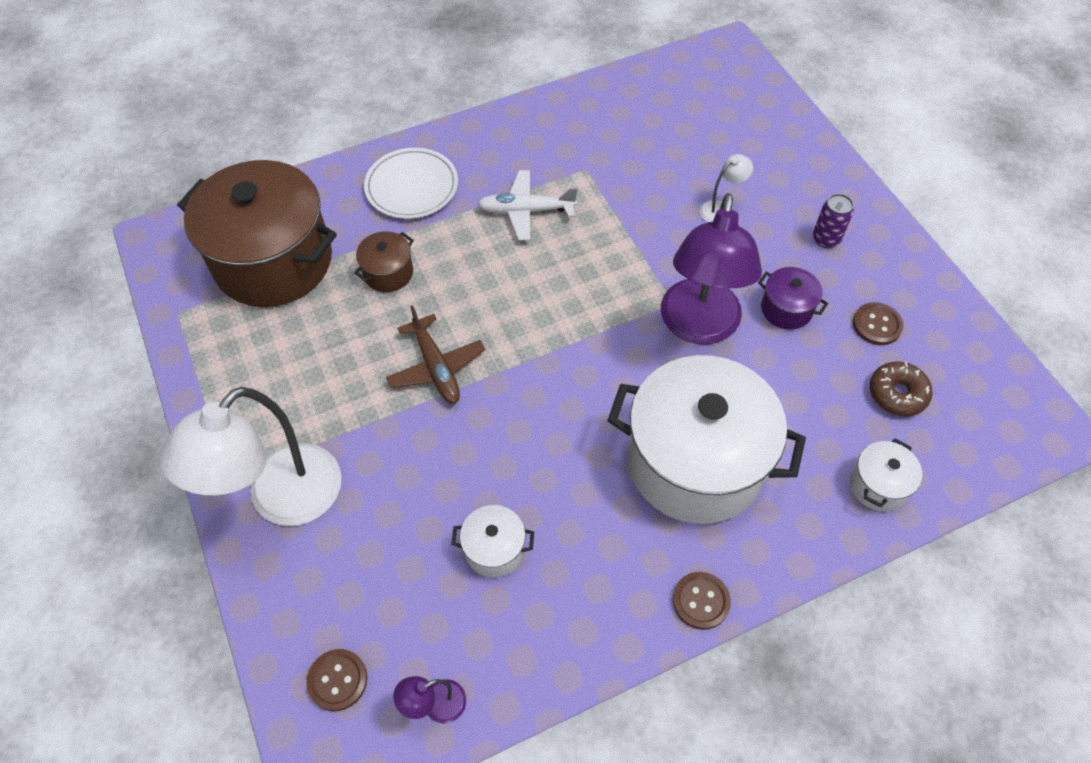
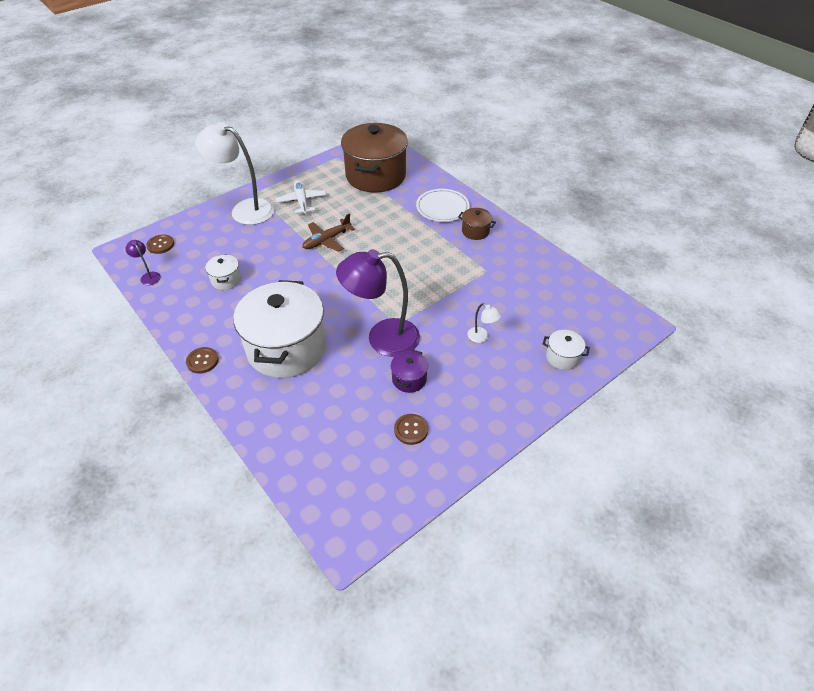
camera: 75 degrees right, 10 degrees down
brown pot [354,231,414,292] -> brown pot moved to [458,208,496,240]
white plane [478,170,578,241] -> white plane moved to [276,180,326,214]
purple can [813,194,854,248] -> none
white pot [850,439,922,511] -> white pot moved to [543,330,590,370]
brown donut [870,361,932,416] -> none

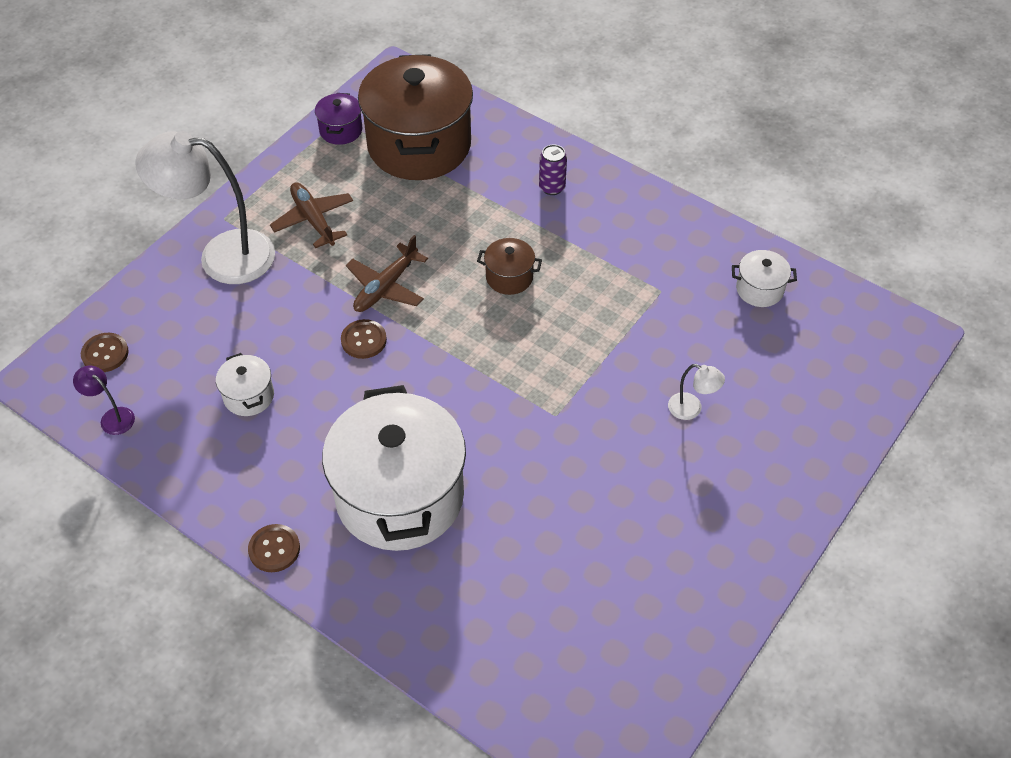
camera: 15 degrees left, 5 degrees up
white plane [276,180,326,214] -> brown plane [270,182,353,248]
purple lamp [336,249,420,357] -> none
purple pot [391,350,428,393] -> purple pot moved to [315,93,362,145]
brown button [394,414,428,445] -> brown button moved to [341,319,387,359]
white plate [416,189,470,222] -> purple can [539,144,567,195]
brown pot [458,208,496,240] -> brown pot moved to [477,238,542,295]
white pot [543,330,590,370] -> white pot moved to [732,250,797,307]

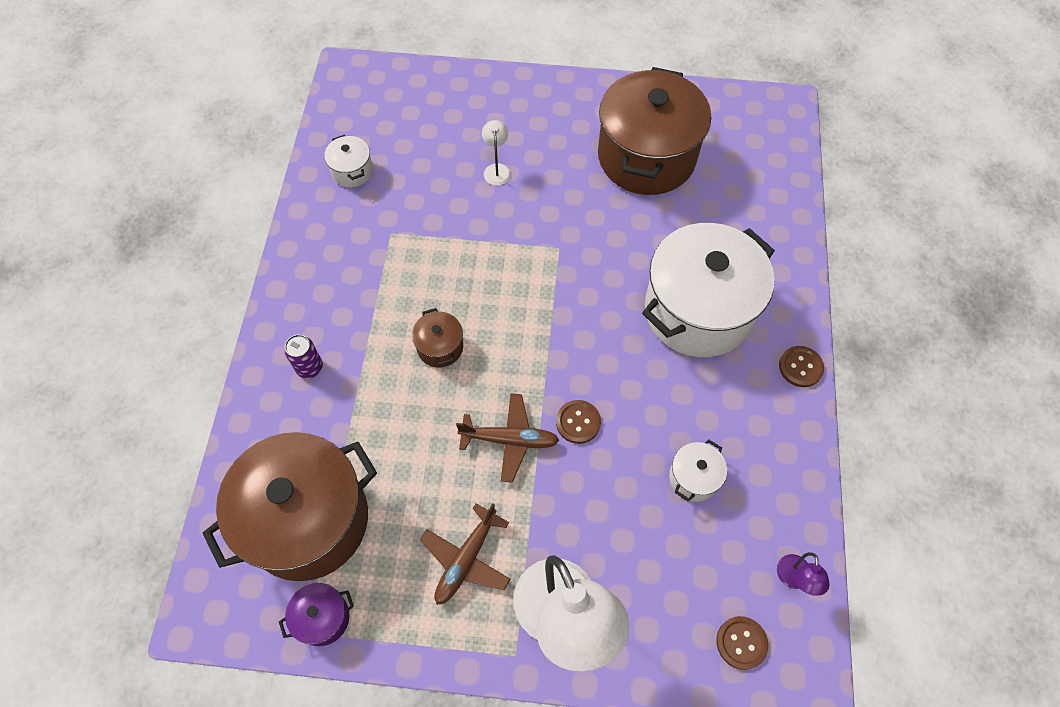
camera: 120 degrees left, 10 degrees up
none -> brown pot [598,67,711,195]

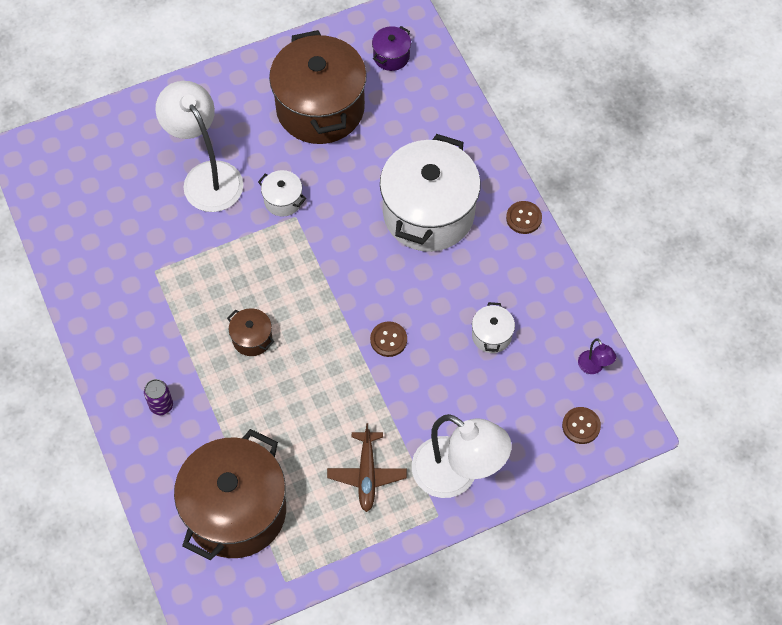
camera: 30 degrees left, 0 degrees up
purple pot [279,583,354,646] -> purple pot moved to [372,26,411,71]
white pot [324,135,373,187] -> white pot moved to [258,170,306,217]
brown plane [456,393,560,483] -> none
white lamp [482,120,511,186] -> white lamp [155,81,243,212], size x2.40

